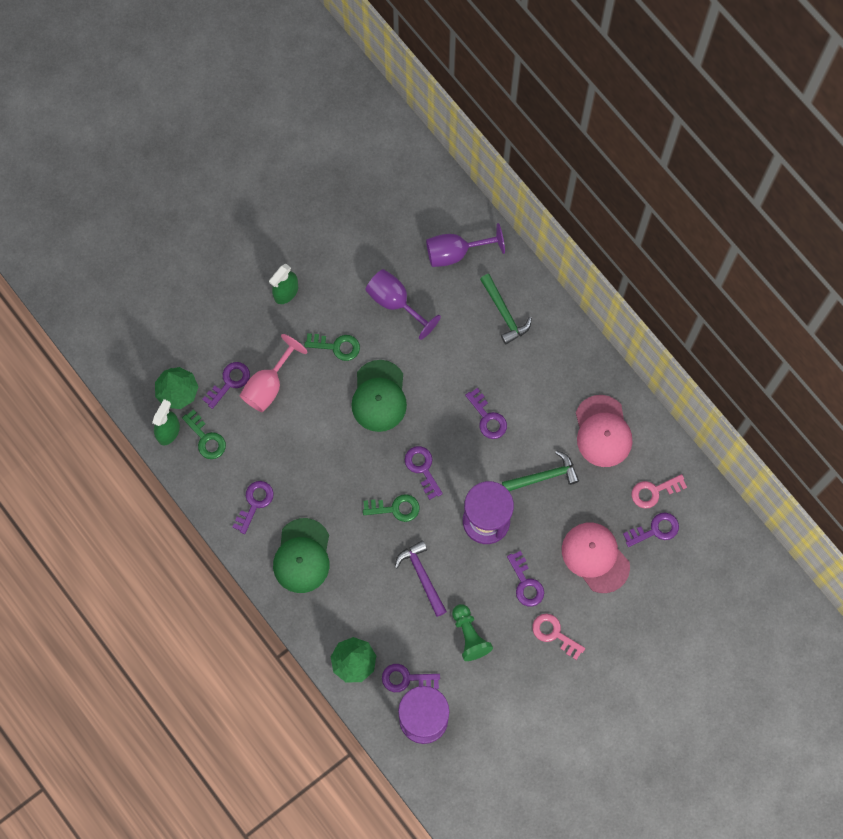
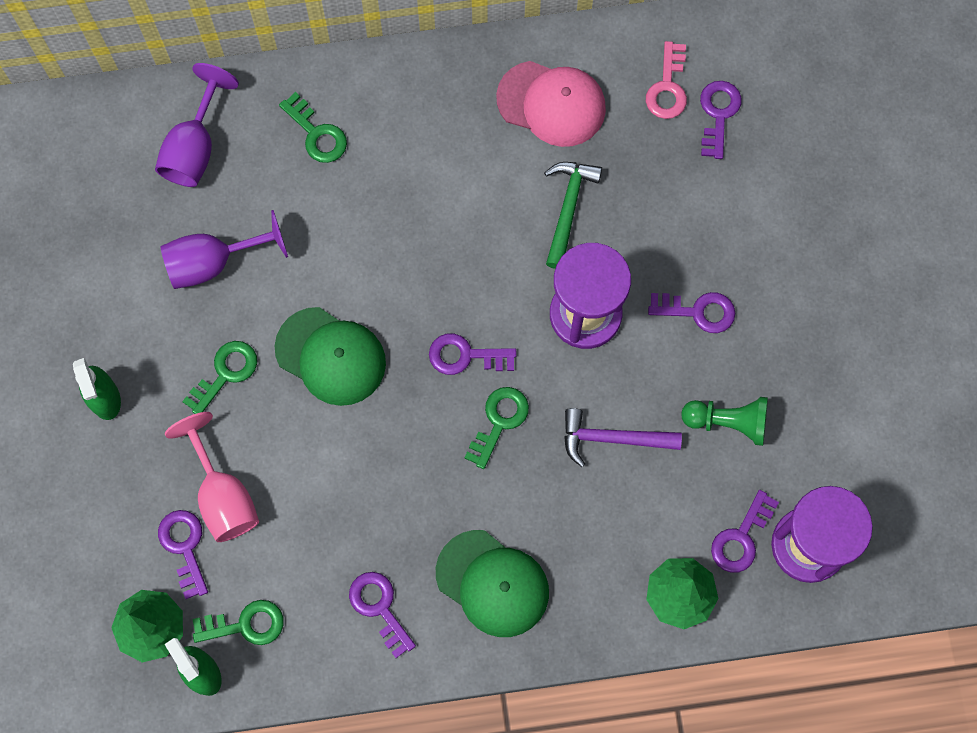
camera: 60 degrees left, 0 degrees up
purple key [465,388,507,439] -> none
green hammer [480,274,532,344] -> green key [279,92,347,163]
pink key [532,614,585,660] -> none
pink cap [562,523,630,593] -> none

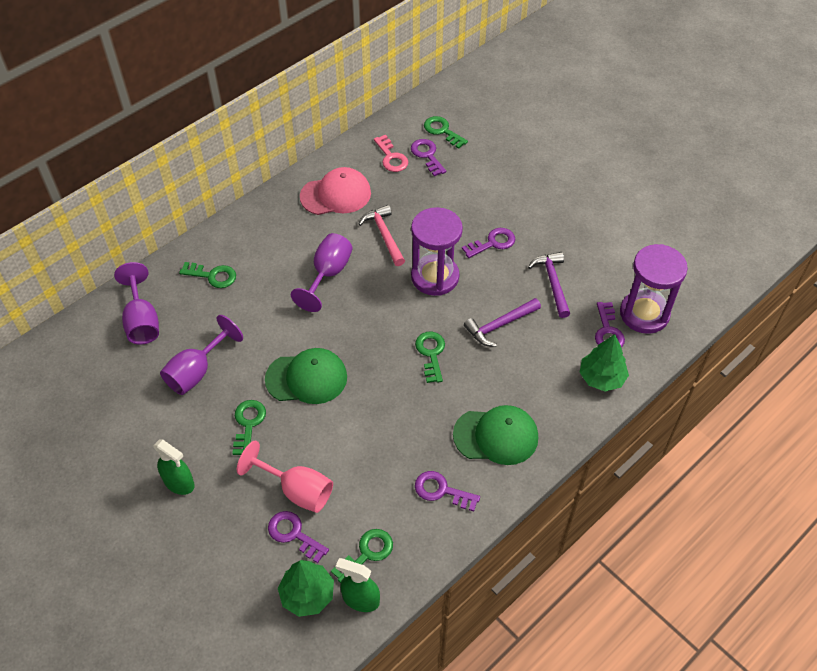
camera: 35 degrees left, 20 degrees down
purple key [429,333,516,375] -> none
green hammer [544,162,602,269] -> pink hammer [359,205,405,266]
green pawn [681,397,768,446] -> purple hammer [528,252,570,318]
none -> purple goblet [291,233,352,312]
none -> green key [424,116,468,149]

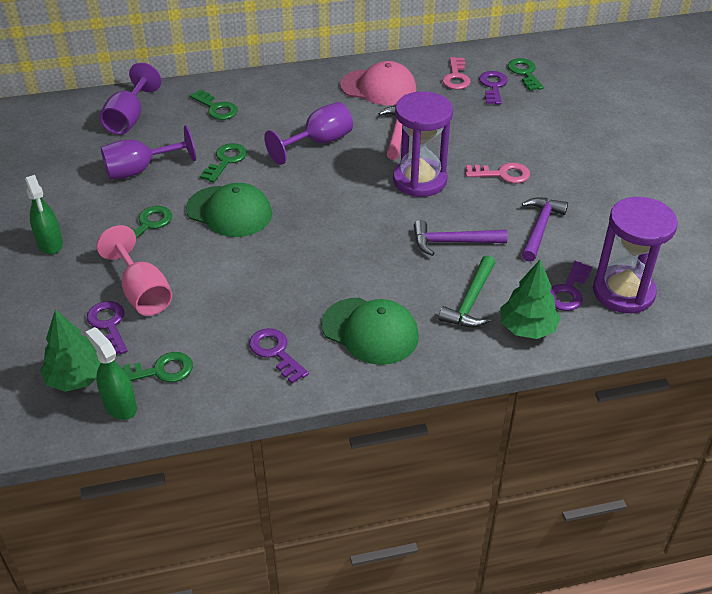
camera: 30 degrees right, 10 degrees down
green key [415,332,445,383] -> green key moved to [200,143,247,182]
purple key [462,228,515,258] -> pink key [466,163,530,183]
none -> green hammer [438,255,495,328]

